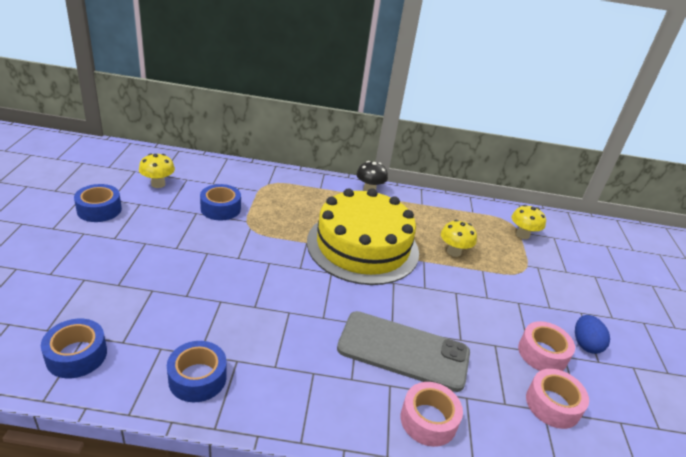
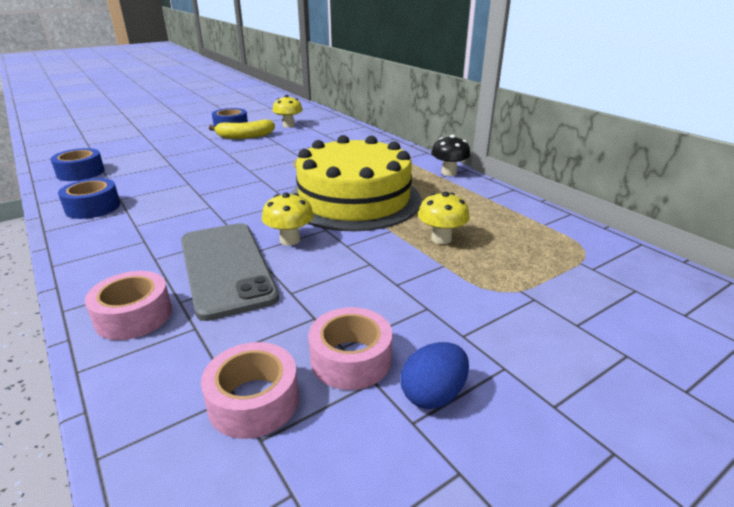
camera: 55 degrees right, 5 degrees down
blue tape [200,184,241,221] -> none
yellow mushroom [511,205,546,239] -> yellow mushroom moved to [262,193,314,245]
none -> yellow banana [209,119,275,139]

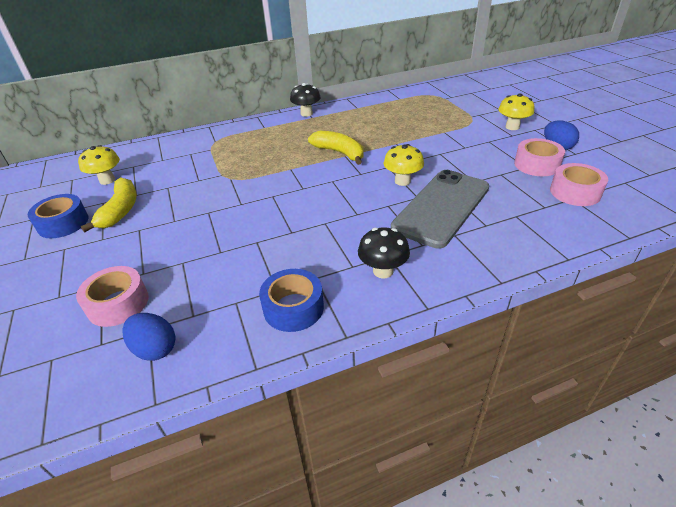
camera: 75 degrees left, 10 degrees up
blue tape [50,148,105,181] -> blue egg [122,313,175,361]
pink tape [85,271,172,340] -> pink tape moved to [76,266,149,327]
grey phone [181,223,279,321] -> grey phone turned 45 degrees counterclockwise [391,170,489,249]
yellow cake [290,135,421,231] -> yellow banana [308,131,363,165]
yellow mushroom [418,192,470,244] -> yellow mushroom moved to [498,93,534,130]
none -> black mushroom [358,227,410,279]

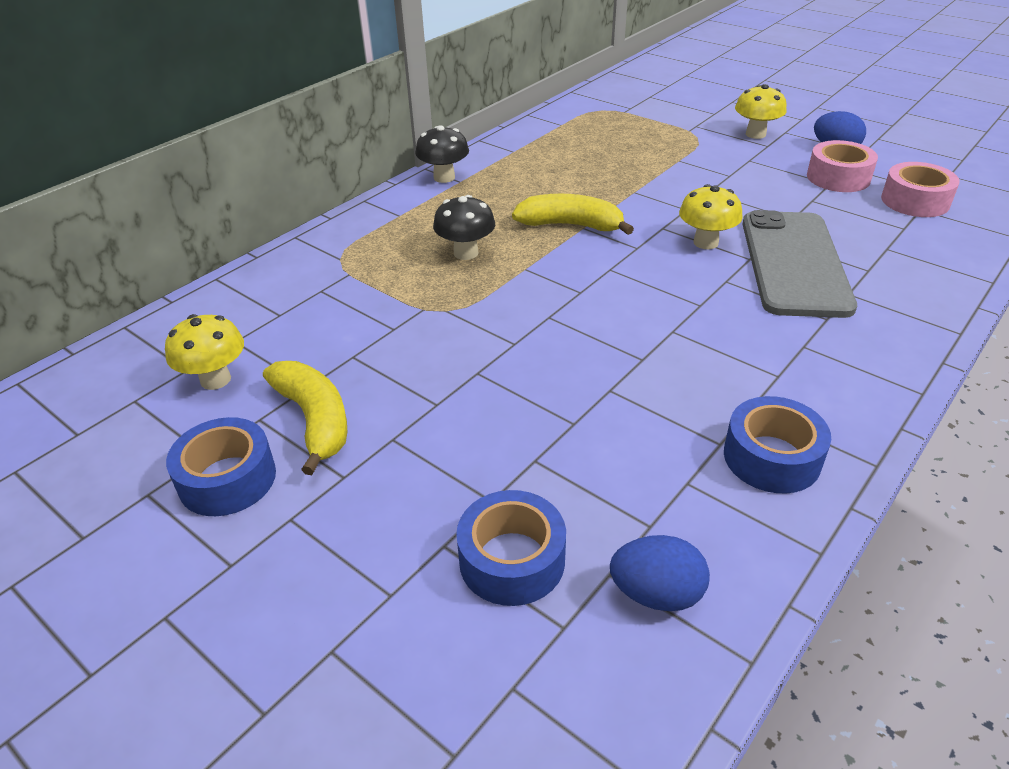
camera: 30 degrees left, 0 degrees up
pink tape [76,266,149,327] -> blue tape [456,490,566,606]
black mushroom [358,227,410,279] -> black mushroom moved to [433,195,495,260]

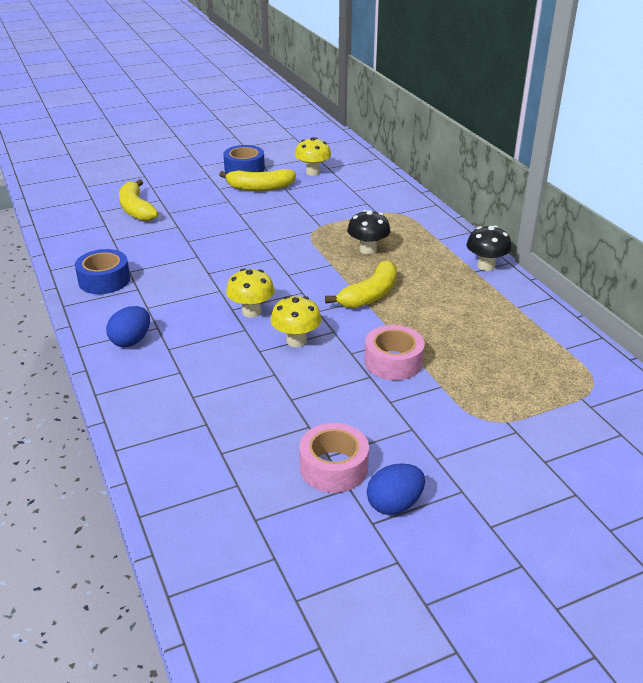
camera: 115 degrees right, 5 degrees down
blue tape [456,490,566,606] -> yellow banana [119,179,158,221]
blue egg [610,535,710,611] -> blue egg moved to [106,306,150,347]
yellow mushroom [735,84,787,139] -> yellow mushroom moved to [226,268,275,318]
grey phone [742,210,857,318] -> none
pink tape [881,162,960,217] -> pink tape moved to [364,325,425,380]

